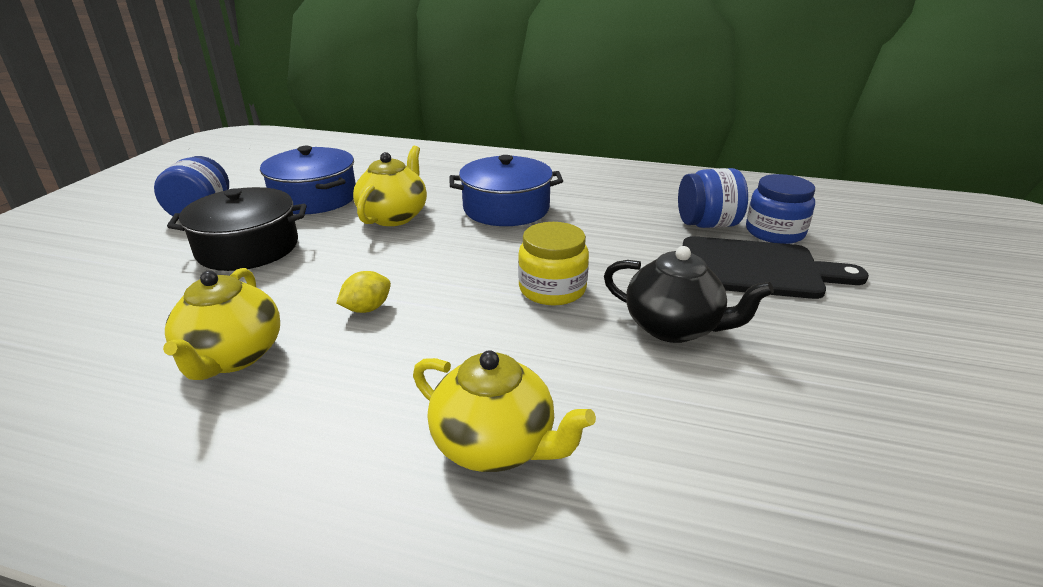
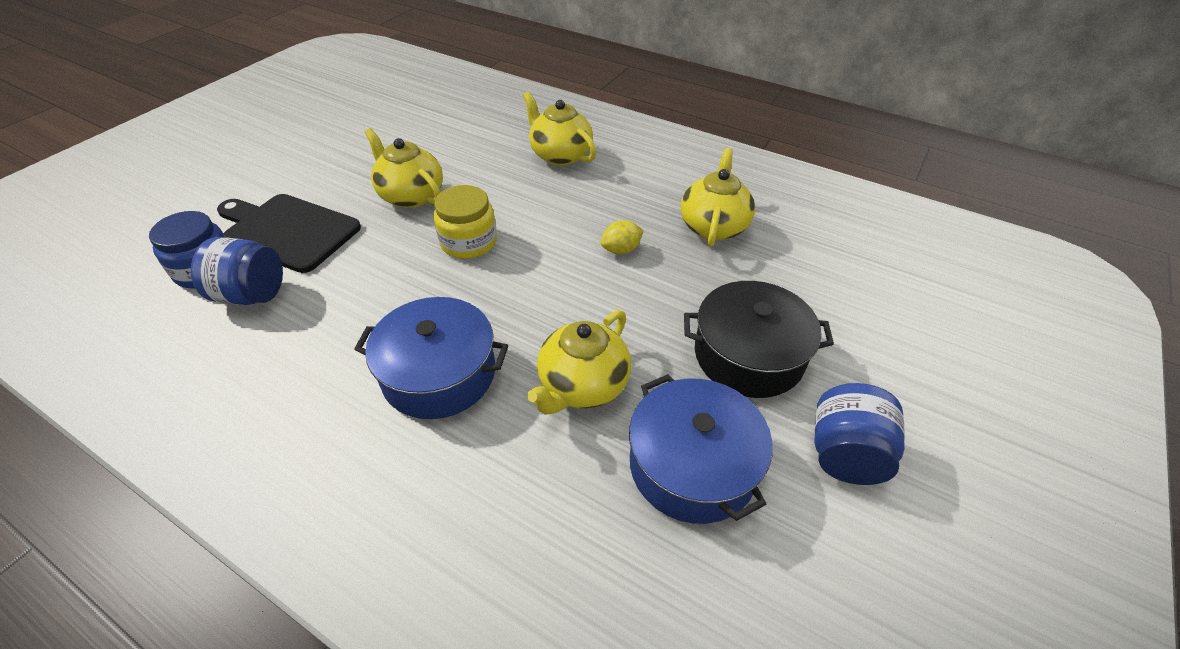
camera: 165 degrees left, 15 degrees up
black teapot [604,246,774,343] -> yellow teapot [365,128,443,208]

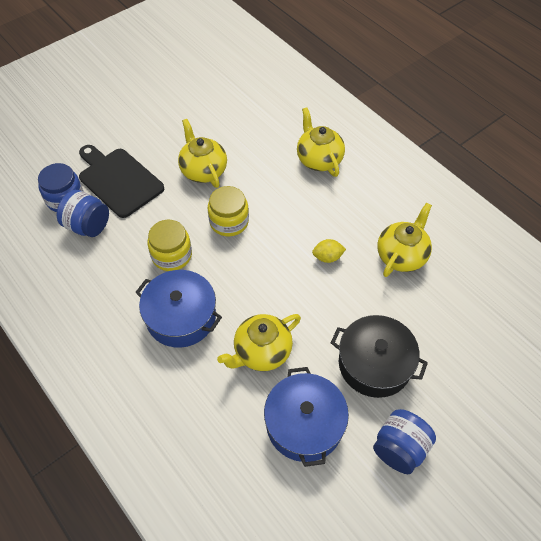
camera: 20 degrees right, 10 degrees up
none -> yellow jar [147,220,192,271]

